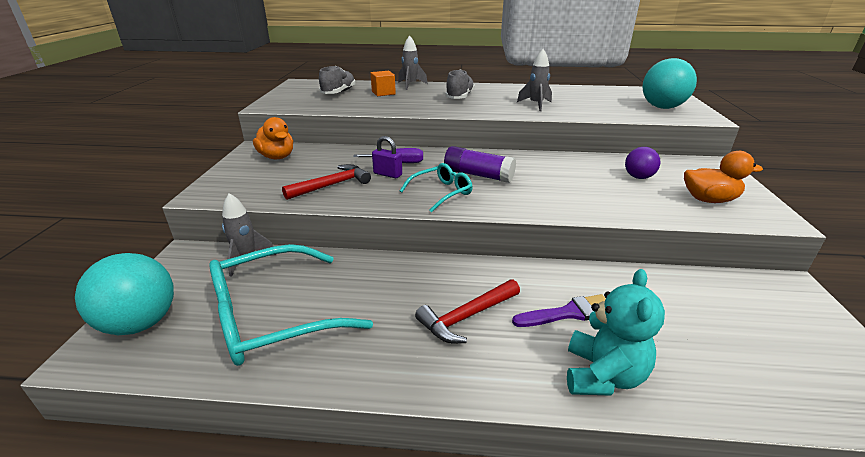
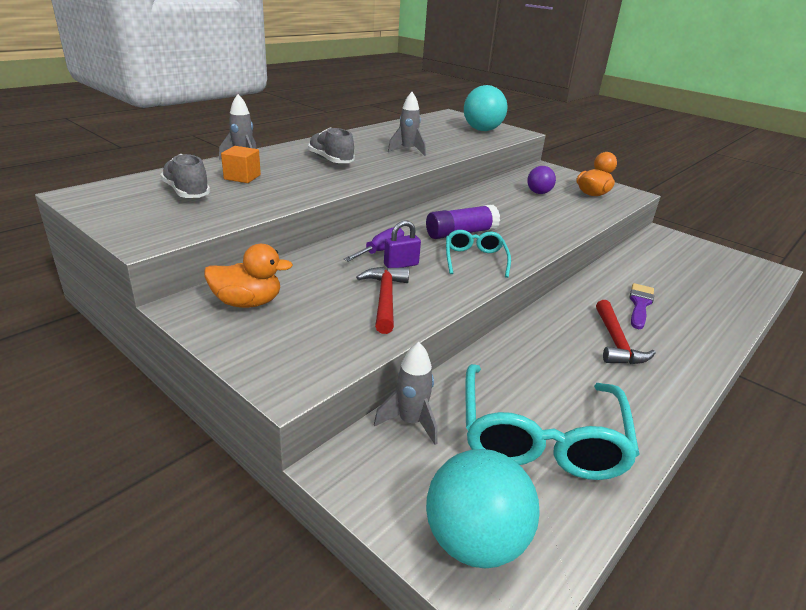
camera: 55 degrees left, 0 degrees up
turquoise teddy bear [567,269,665,396] -> none

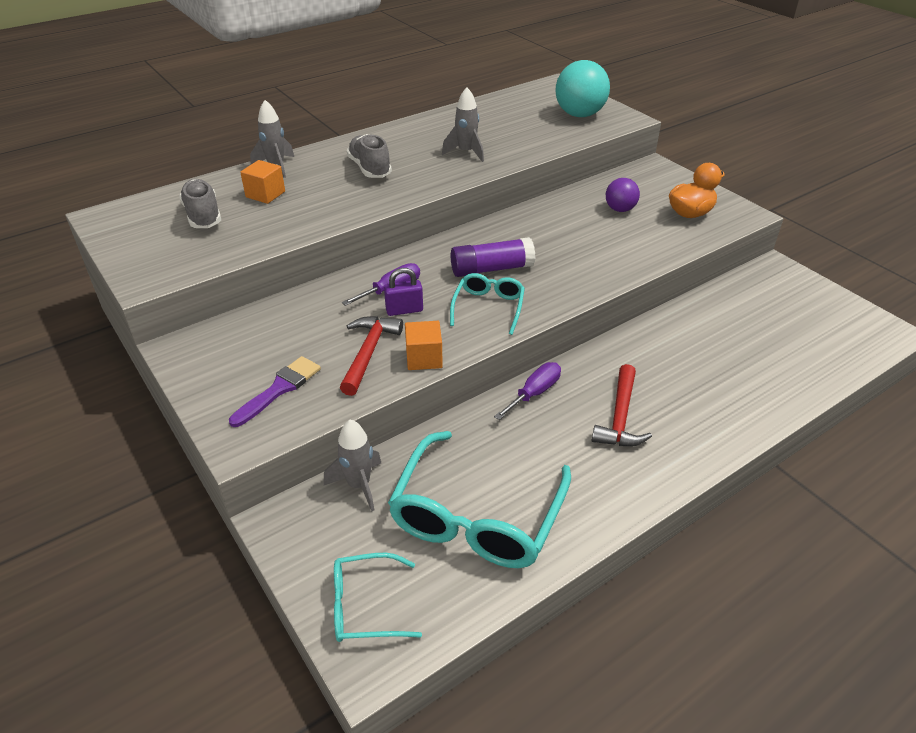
camera: 15 degrees right, 10 degrees up
orange duck [204,244,293,308] -> none
turquoise ball [426,449,539,569] -> turquoise glasses [334,553,422,642]
purple brush [629,283,654,329] -> purple brush moved to [229,356,321,427]
none -> orange cube [405,321,443,370]
none -> purple screwdriver [494,362,561,420]

